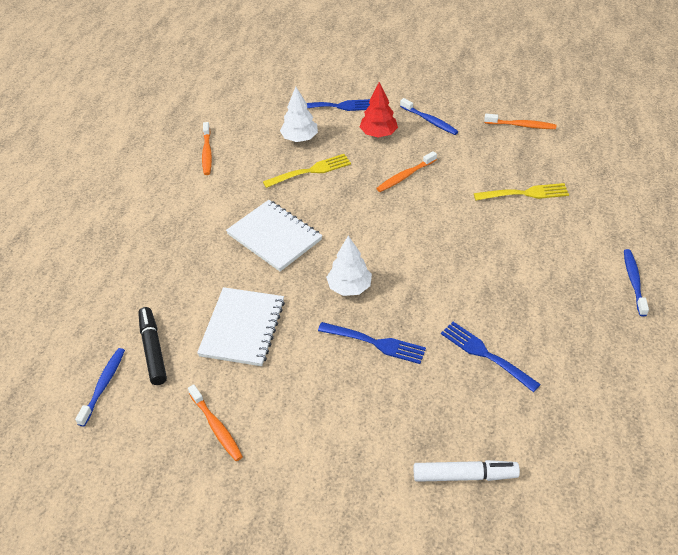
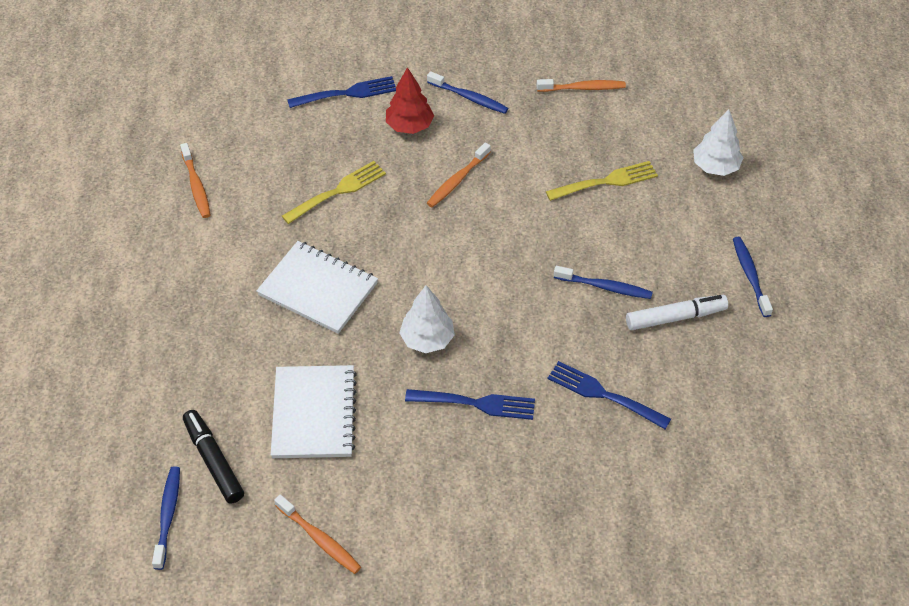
camera: 15 degrees left, 5 degrees up
white tree [280,87,318,142] -> white tree moved to [693,109,744,176]
white marker [414,460,520,482] -> white marker moved to [626,295,728,330]
none -> blue toothbrush [554,266,653,299]

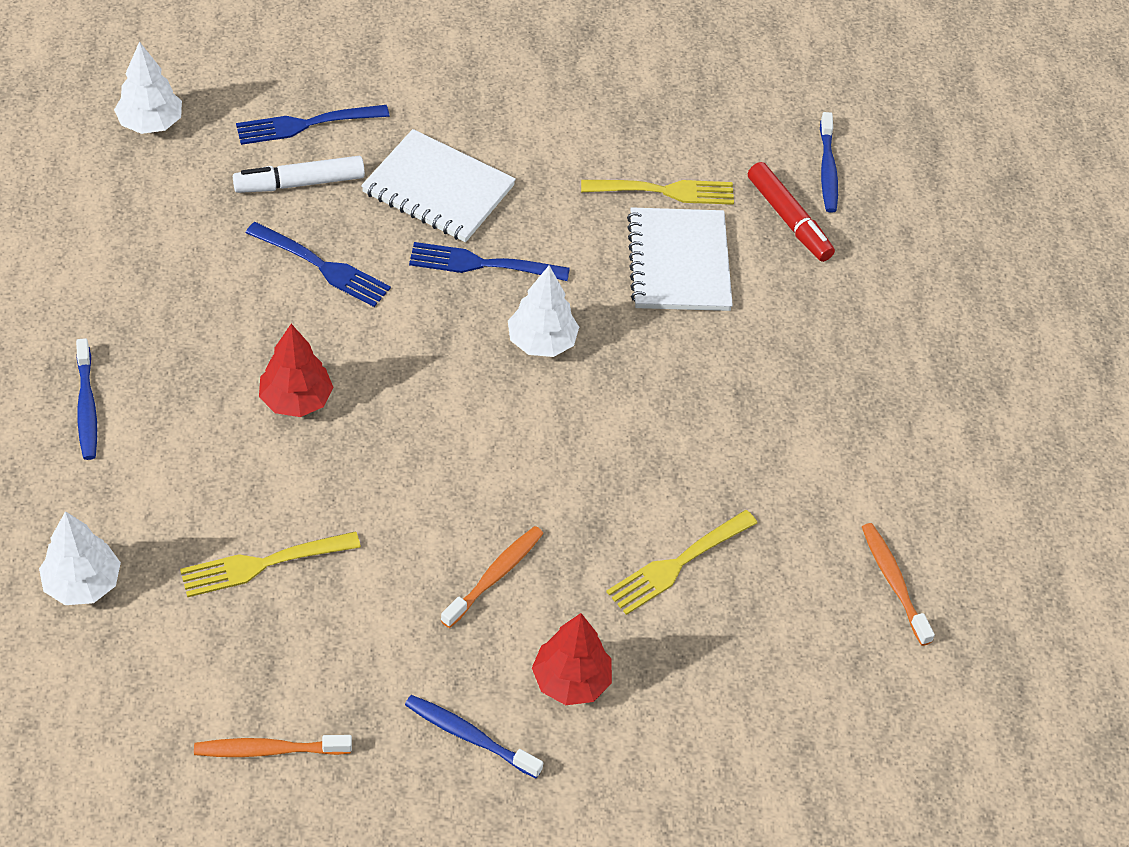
camera: 175 degrees right, 0 degrees up
black marker [183,410,244,504] -> red marker [748,162,835,262]
white notebook [256,241,378,334] -> white notebook moved to [361,129,516,242]
orange toothbrush [274,495,361,574] -> none
blue fork [287,76,396,108] -> blue fork moved to [236,105,390,145]
blue toothbrush [554,266,653,299] -> red tree [259,324,334,417]
white marker [626,295,728,330] -> white marker moved to [233,156,365,193]
none -> white tree [114,41,182,134]
none -> yellow fork [581,180,734,205]

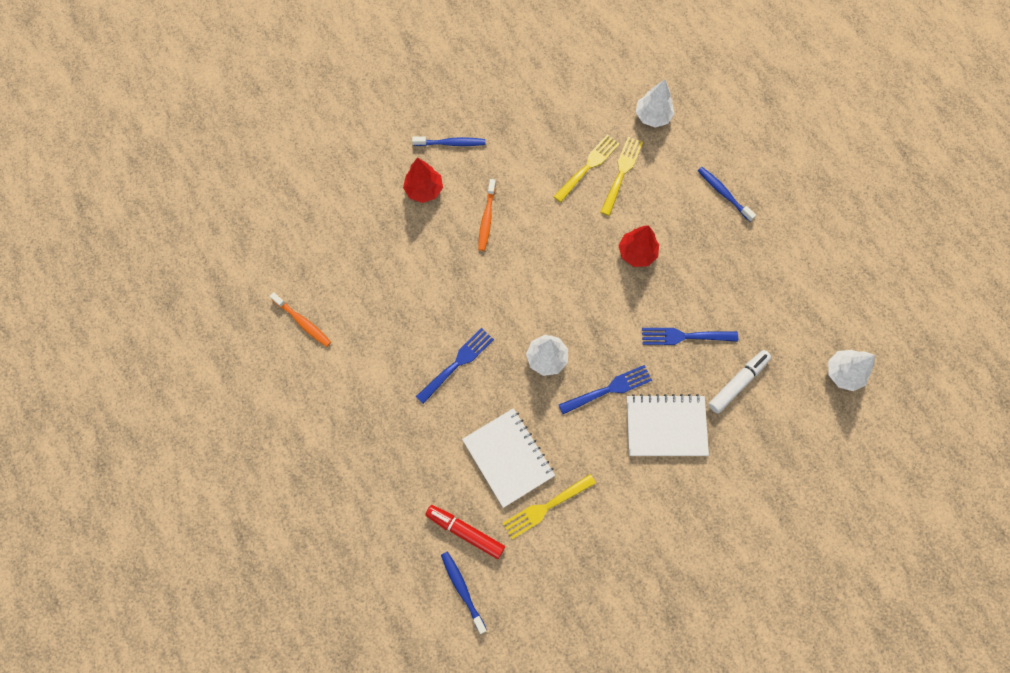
camera: 155 degrees right, 20 degrees up
orange toothbrush [194,735,352,757] -> none
blue fork [236,105,390,145] -> blue fork moved to [416,328,494,404]
yellow fork [606,510,757,615] -> yellow fork moved to [600,137,643,216]

